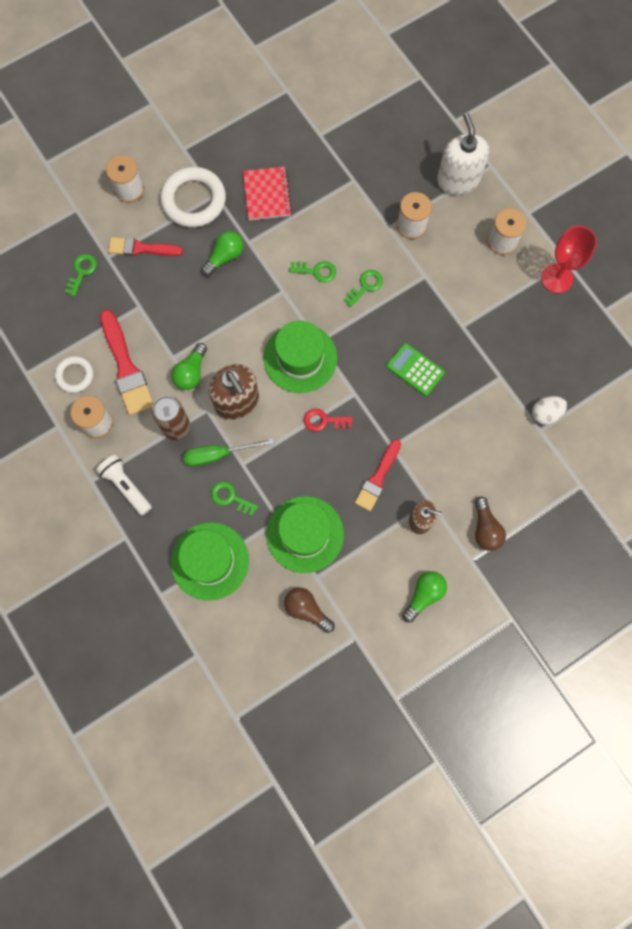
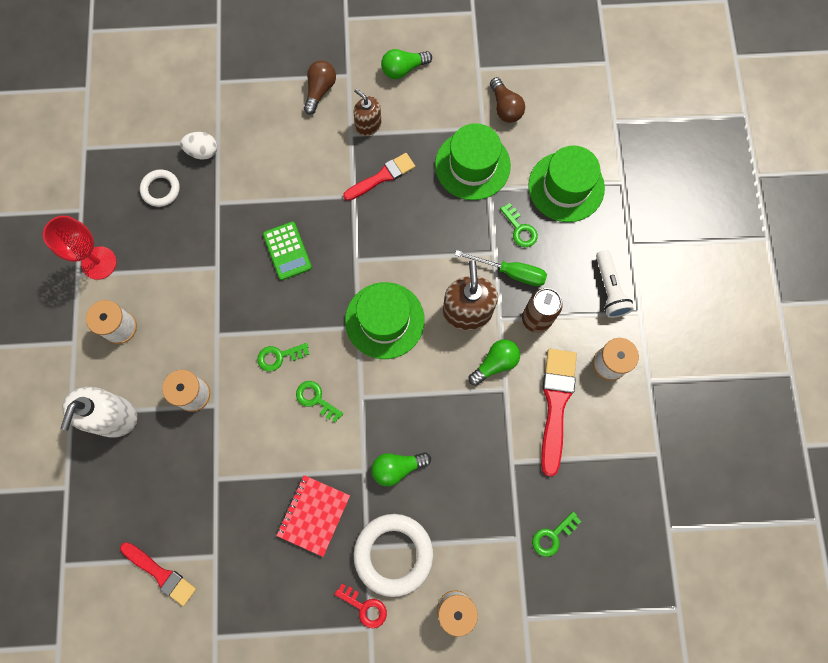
camera: 150 degrees left, 0 degrees up
white ring [55,356,93,393] -> white ring moved to [140,169,180,207]
red brush [108,237,183,256] -> red brush moved to [120,542,196,606]
red key [304,409,353,431] -> red key moved to [335,584,387,628]

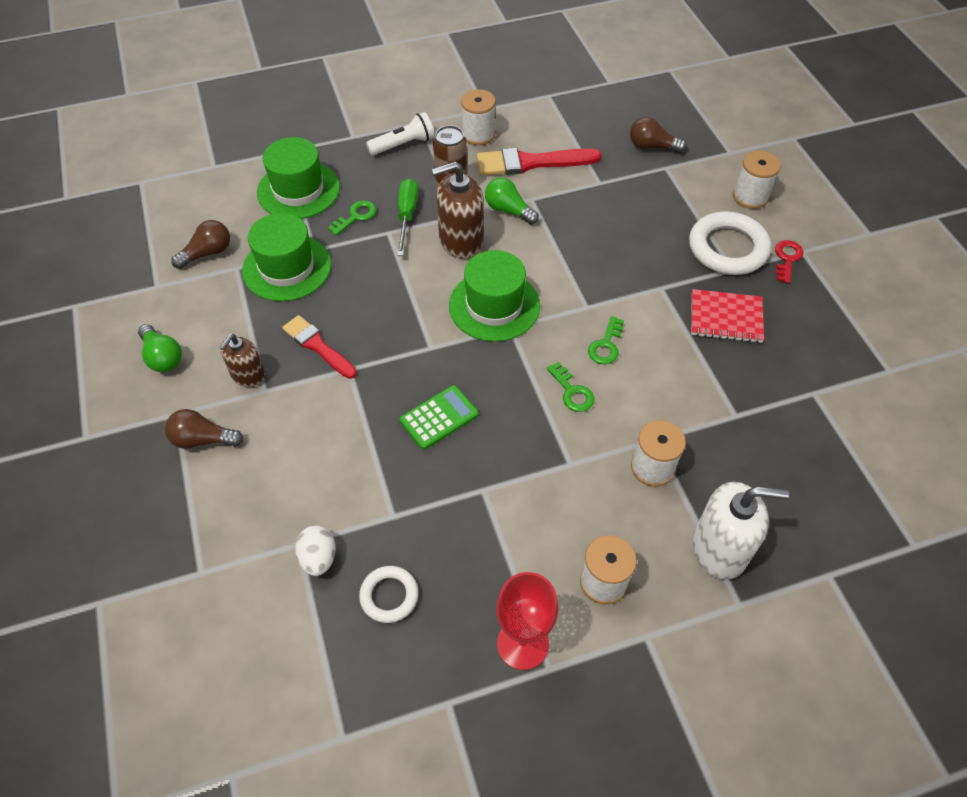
camera: 105 degrees left, 20 degrees down
red brush [120,542,196,606] -> none
green light bulb [371,452,431,486] -> none
green key [532,511,581,557] -> brown light bulb [630,117,687,153]

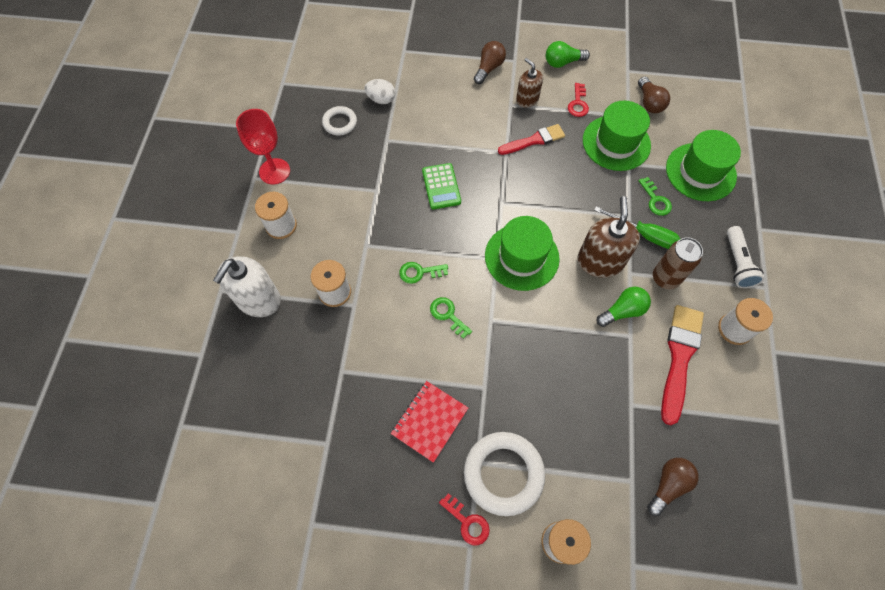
camera: 115 degrees right, 10 degrees up
none -> red key [568,83,589,117]

